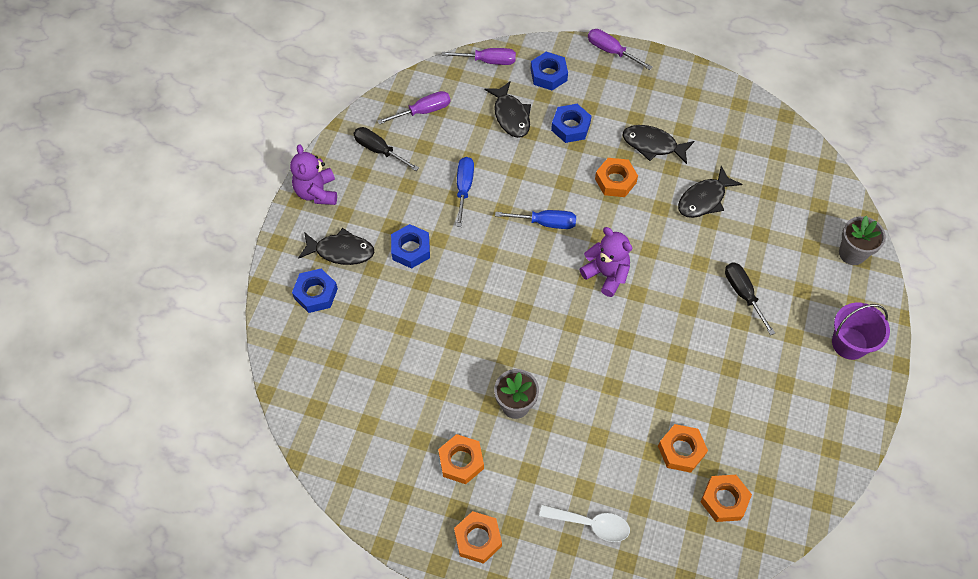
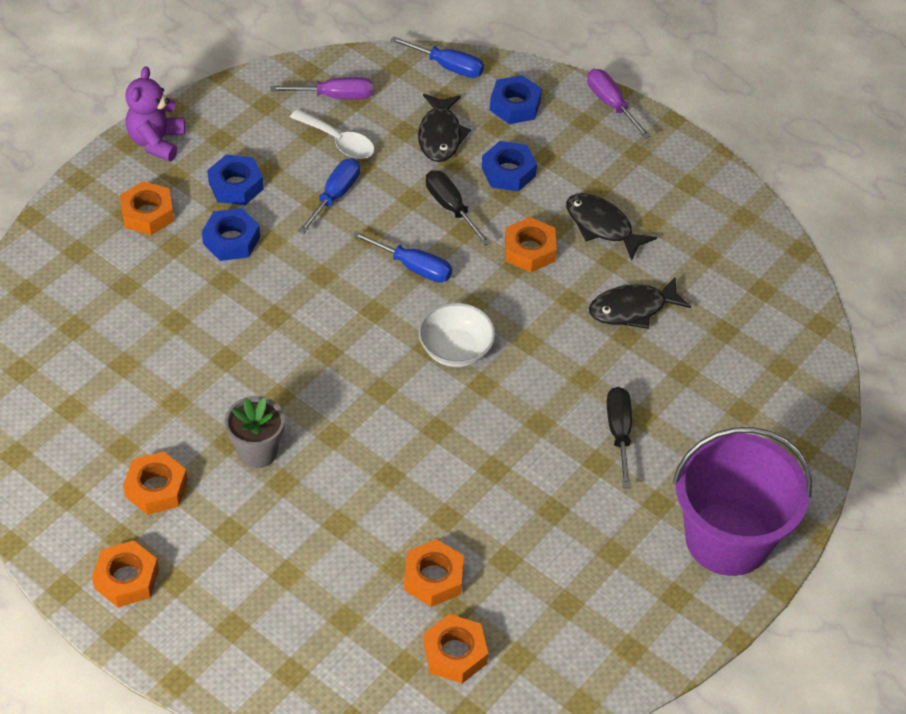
camera: 20 degrees right, 10 degrees down
blue nut [292,269,338,313] -> blue nut moved to [207,154,264,205]
black fish [298,228,375,265] -> orange nut [120,181,174,235]
black screwdriver [353,127,419,171] -> black screwdriver moved to [426,170,491,246]
purple screwdriver [441,48,516,65] -> blue screwdriver [390,36,484,78]
white spoon [539,505,630,542] -> white spoon moved to [290,109,374,159]
purple teddy bear [580,227,632,297] -> white bowl [419,303,495,367]
purple bucket [832,303,890,360] -> purple bucket [673,427,812,576], size x1.71
grey flower pot [839,216,886,265] -> none

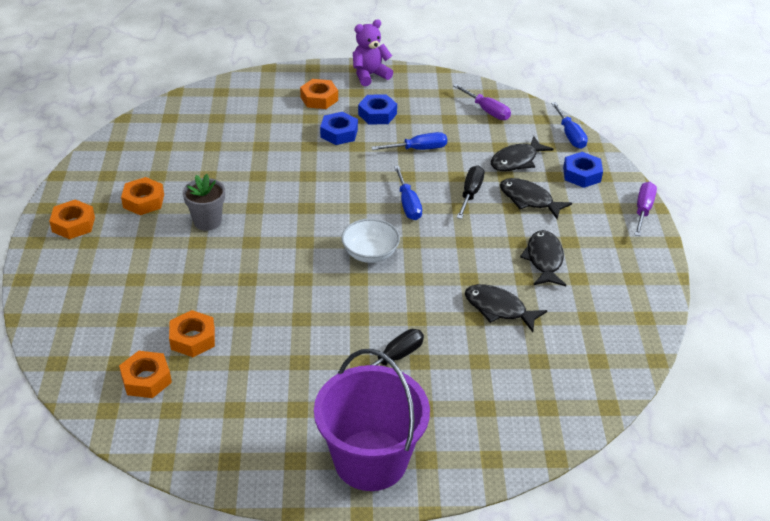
camera: 50 degrees right, 10 degrees down
white spoon [290,109,374,159] -> none
blue nut [481,141,537,192] -> black fish [500,178,572,219]
orange nut [505,217,557,272] -> none

